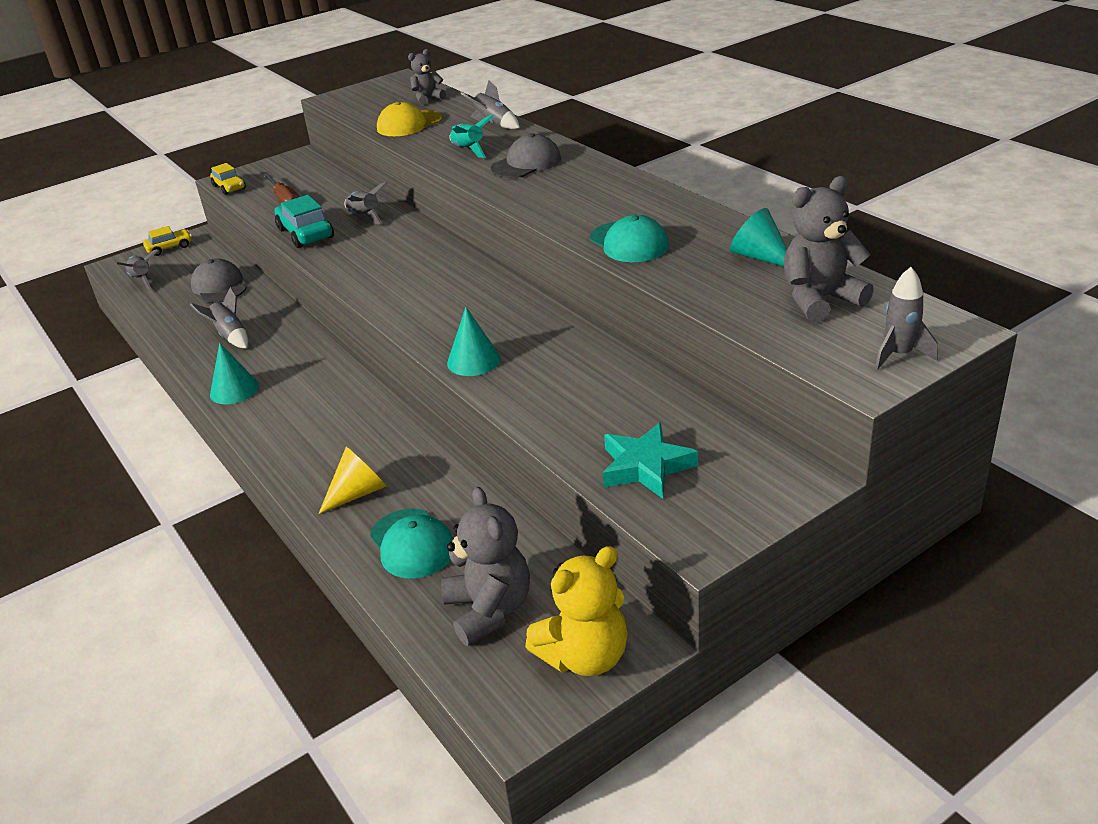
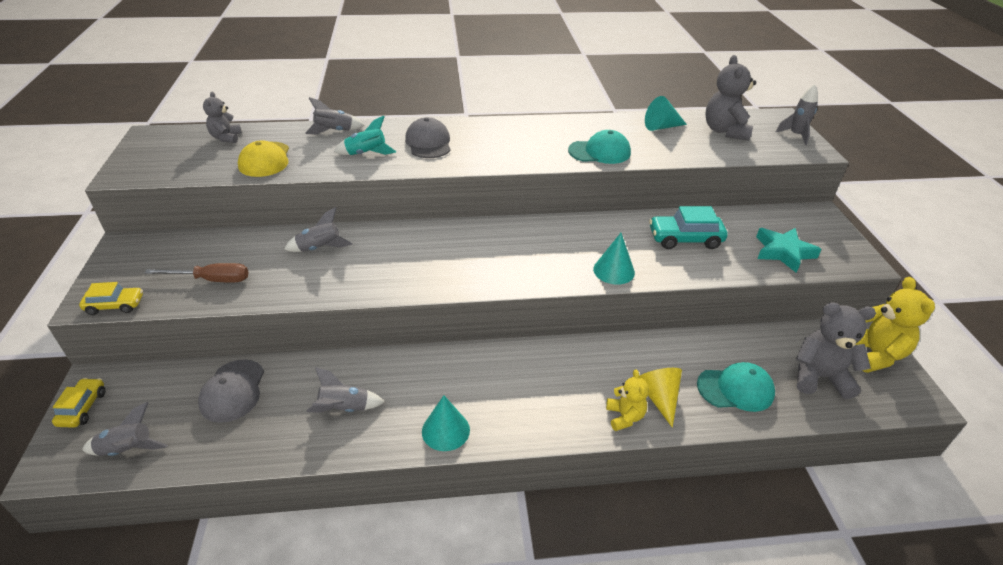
camera: 65 degrees left, 5 degrees up
grey cap [191,259,247,303] -> grey cap turned 90 degrees counterclockwise [198,359,264,423]
turquoise car [275,195,334,248] -> turquoise car moved to [649,206,728,249]
none -> yellow teddy bear [606,369,649,431]

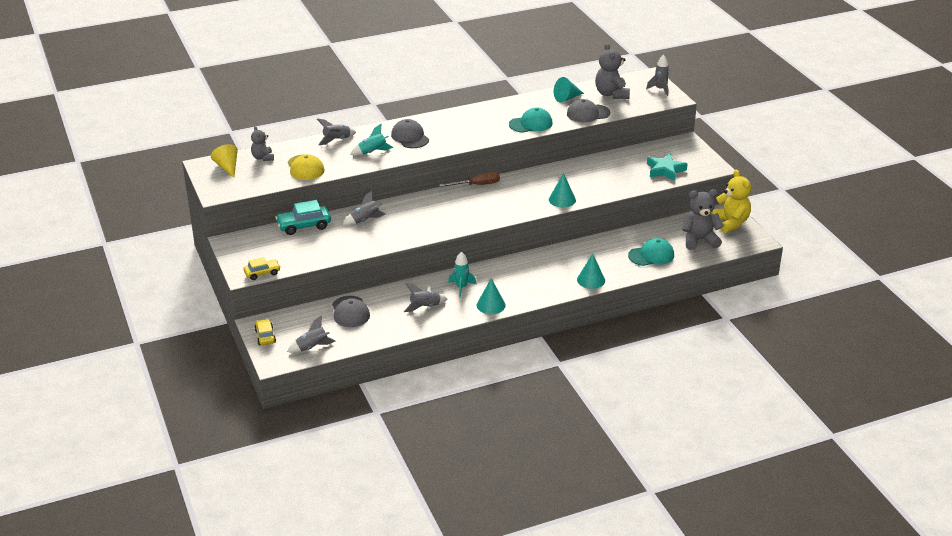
camera: 15 degrees left, 5 degrees down
brown screwdriver [145,263,248,283] -> brown screwdriver moved to [439,172,500,187]
yellow teddy bear [606,369,649,431] -> turquoise cone [577,254,605,289]
yellow cone [639,368,682,428] -> yellow cone moved to [211,144,238,178]
turquoise car [649,206,728,249] -> turquoise car moved to [275,200,331,235]
none -> turquoise rocket [448,252,476,298]
none -> grey cap [567,99,610,123]

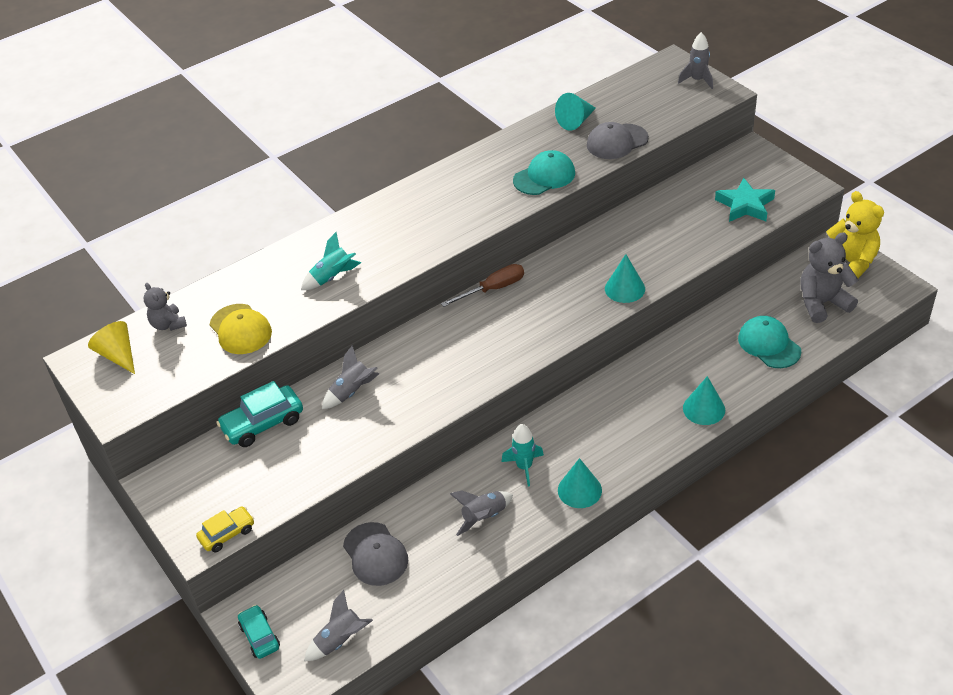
camera: 10 degrees left, 10 degrees up
yellow car [255,319,276,345] -> turquoise car [238,605,280,659]
grey rocket [317,119,356,145] -> none
grey cap [391,119,429,148] -> none
grey teddy bear [595,43,630,99] -> none
turquoise cap [628,238,674,266] -> turquoise cap turned 90 degrees counterclockwise [738,316,801,368]

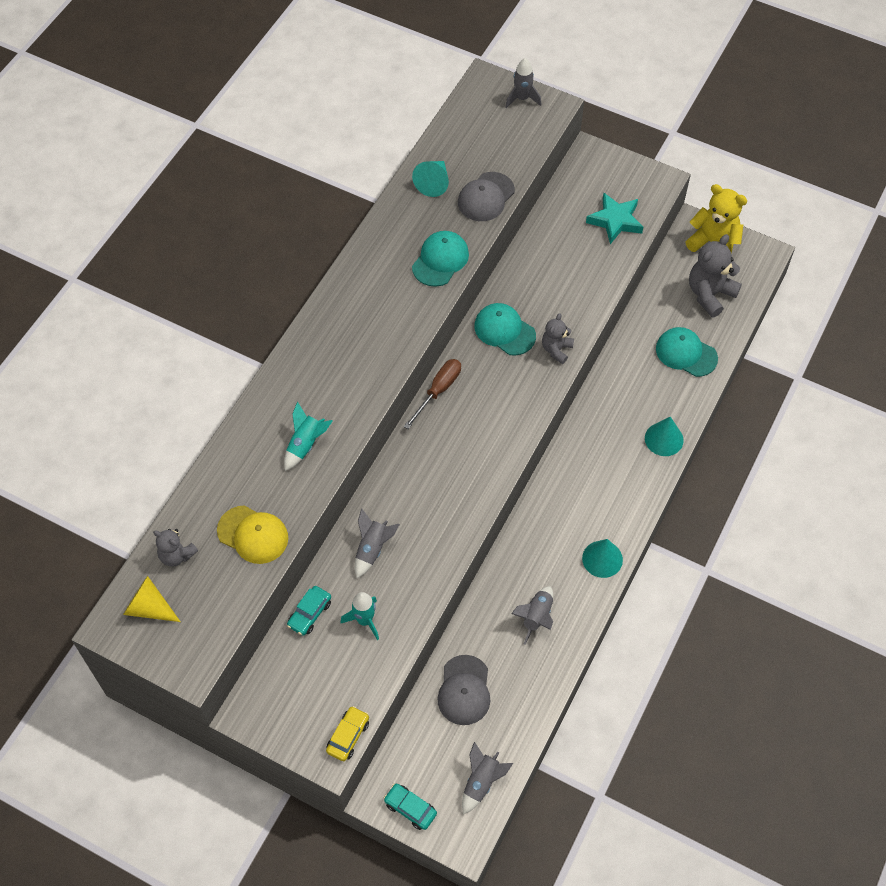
camera: 30 degrees left, 15 degrees up
turquoise car [216,381,303,447] -> turquoise car [287,586,331,636], size x0.63
grey cap [343,522,408,586] -> grey cap turned 60 degrees clockwise [438,655,490,725]
turquoise rocket [502,424,544,486] -> turquoise rocket moved to [341,592,379,640]
turquoise cone [605,254,645,303] -> grey teddy bear [542,313,574,364]
none -> turquoise cap [474,303,536,356]

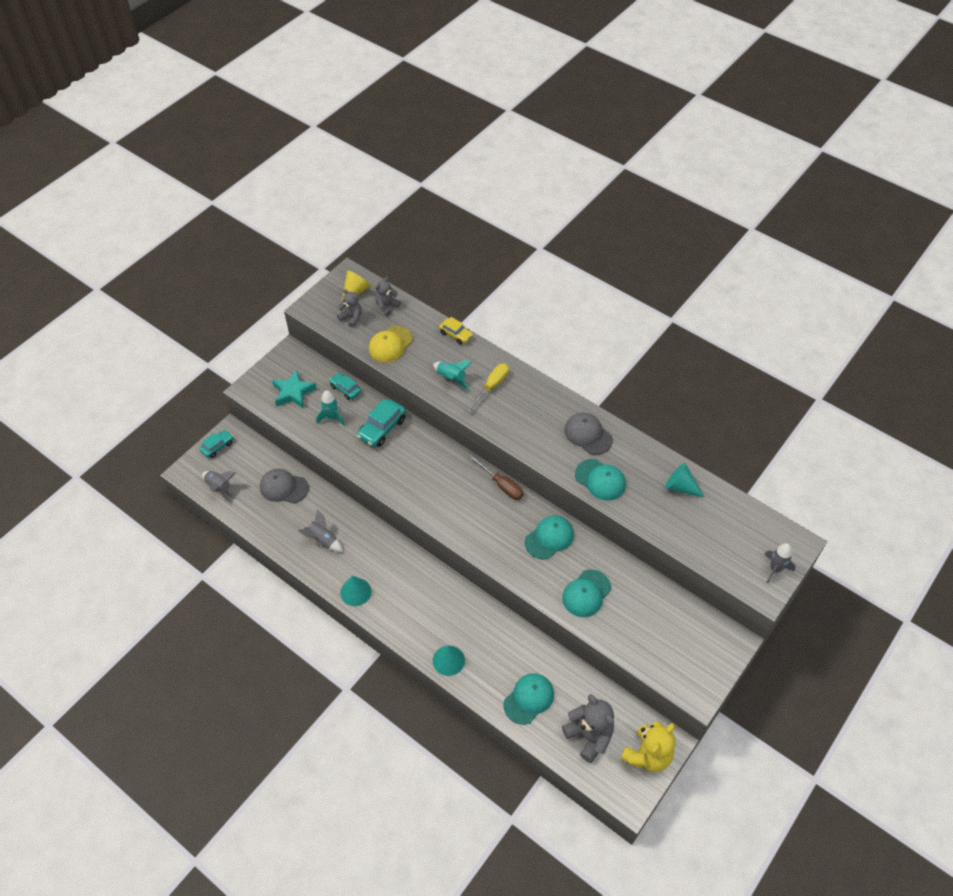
camera: 100 degrees right, 5 degrees down
yellow car [326,706,369,761] -> yellow car moved to [439,317,473,345]
grey rocket [355,508,400,578] -> turquoise car [357,399,406,447]
grey cap [458,172,515,221] -> grey cap moved to [564,413,613,455]
grey teddy bear [542,313,574,364] -> grey teddy bear moved to [337,289,362,328]
turquoise star [586,193,643,244] -> turquoise star moved to [272,370,317,408]
none -> yellow screwdriver [466,363,509,412]
none -> turquoise cap [562,569,611,617]

